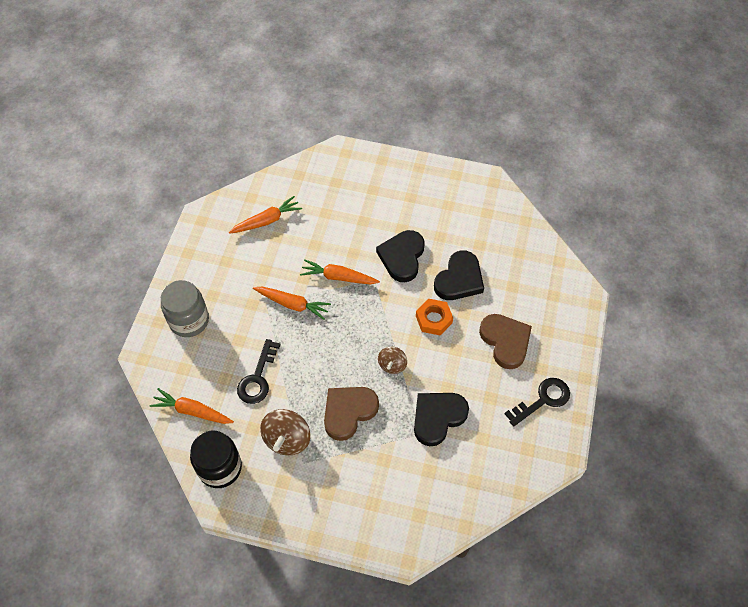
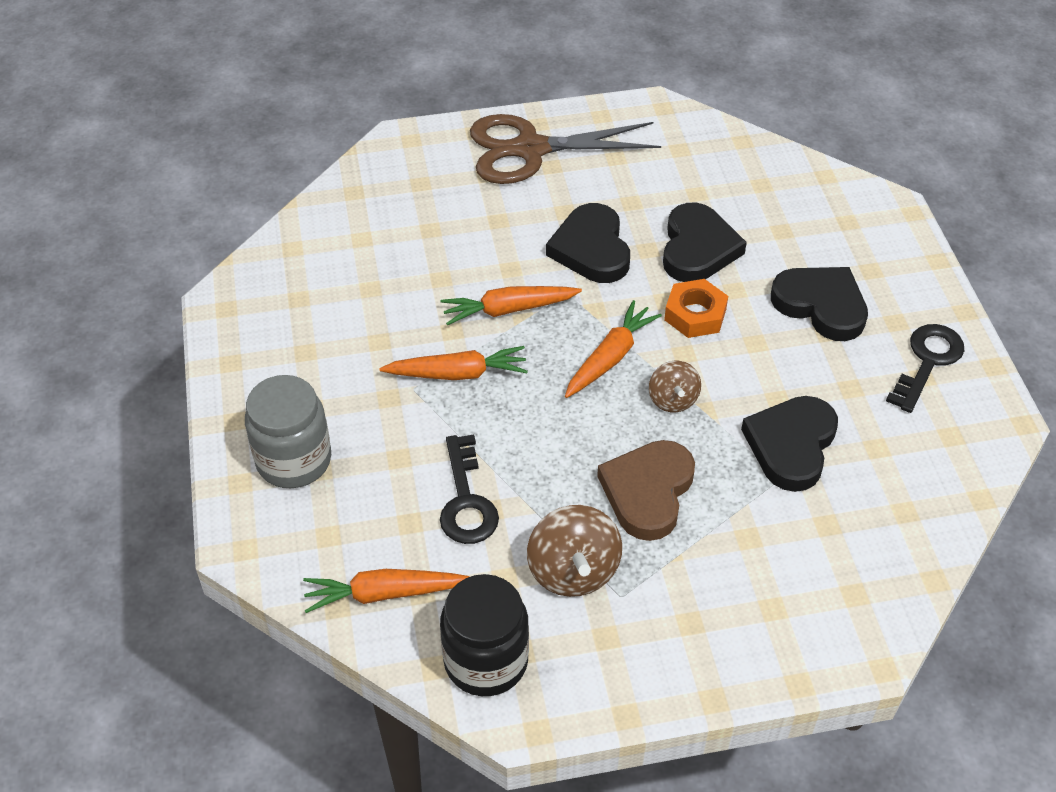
camera: 25 degrees left, 10 degrees down
orange carrot [229,196,302,234] -> orange carrot moved to [565,300,662,398]
brown heart [479,314,532,369] -> black heart [771,267,868,341]
none -> brown scissors [470,114,661,184]

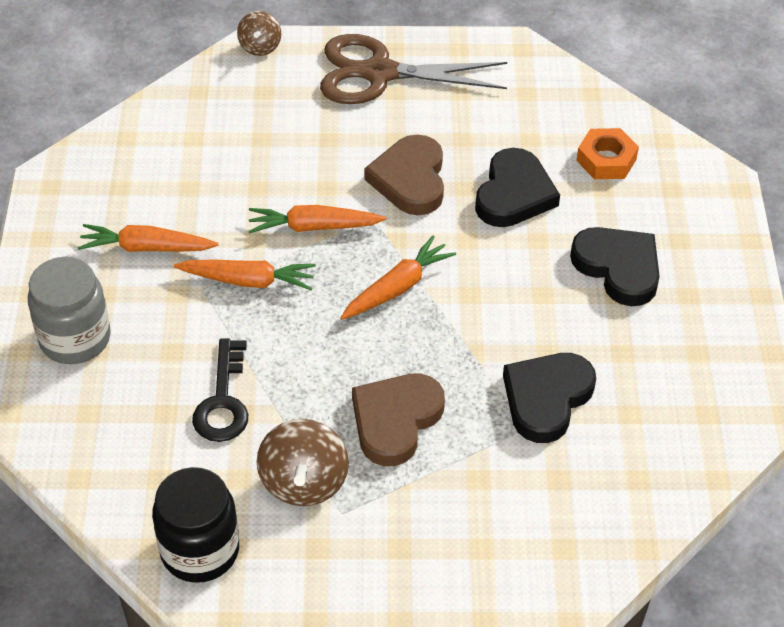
camera: 10 degrees right, 0 degrees up
orange carrot [303,569,470,613] -> orange carrot moved to [77,224,219,252]
black heart [546,203,630,283] -> brown heart [364,135,444,215]
brown spinning top [649,361,701,412] -> brown spinning top moved to [237,11,281,56]
orange nut [664,279,728,338] -> orange nut moved to [576,128,639,179]
black key [886,324,964,413] -> none

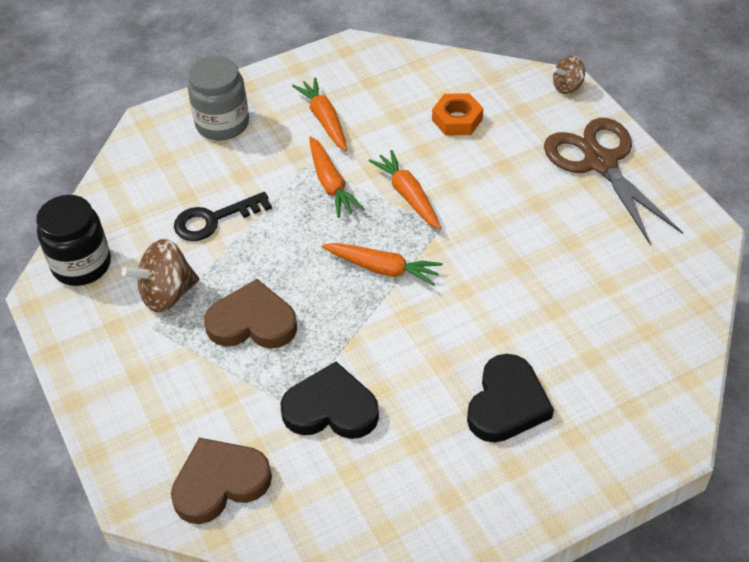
camera: 65 degrees right, 0 degrees up
brown heart [364,135,444,215] -> brown heart moved to [171,438,272,524]
black heart [475,148,560,227] -> none
orange nut [576,128,639,179] -> orange nut moved to [432,93,483,136]

